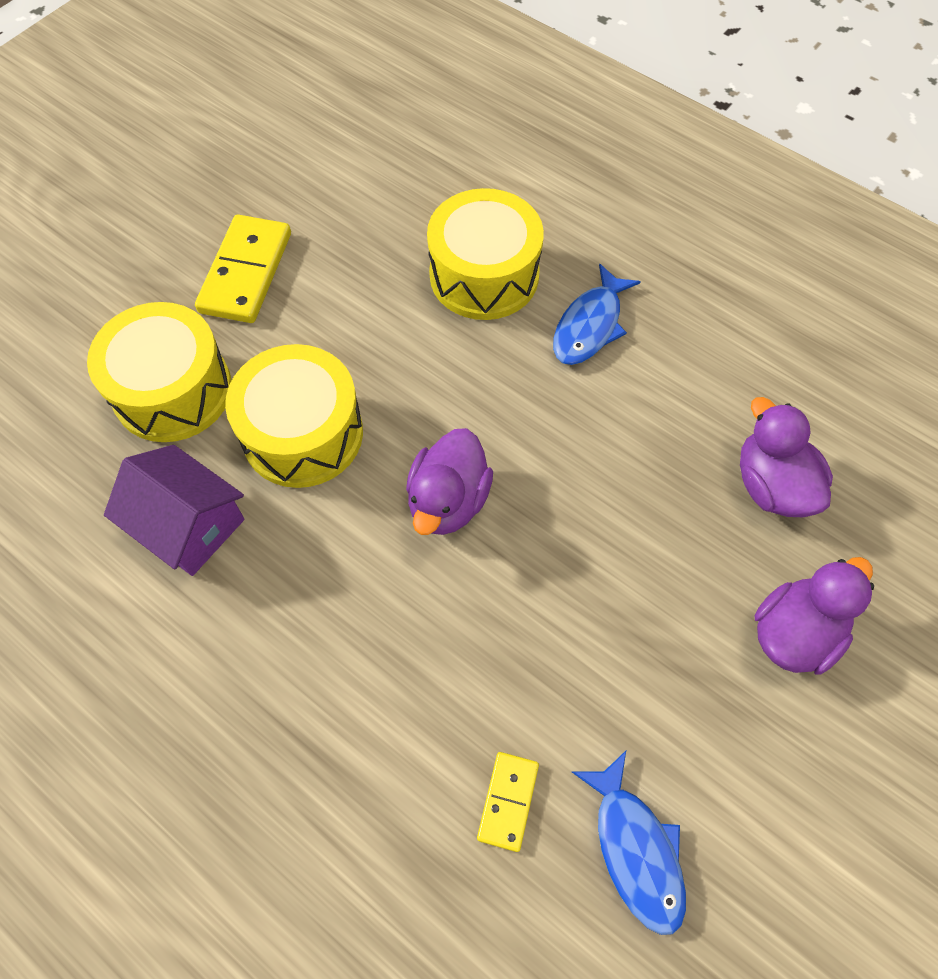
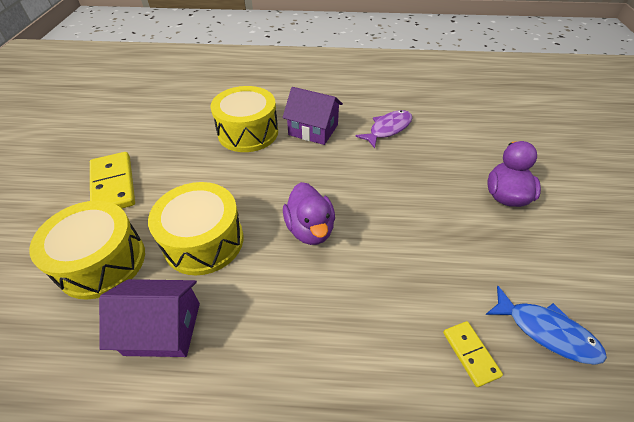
camera: 35 degrees left, 15 degrees down
blue fish [553,264,641,365] -> purple house [282,87,343,145]
purple duck [740,397,833,517] -> none
none -> purple fish [356,110,412,148]

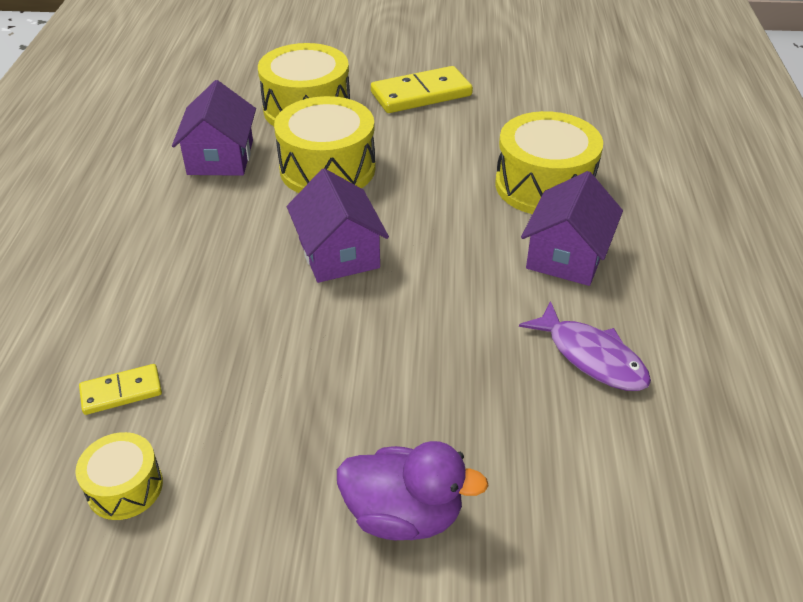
camera: 90 degrees right, 5 degrees down
purple duck [283,182,335,245] -> purple house [287,168,389,283]
blue fish [485,286,607,365] -> yellow drum [75,432,163,520]

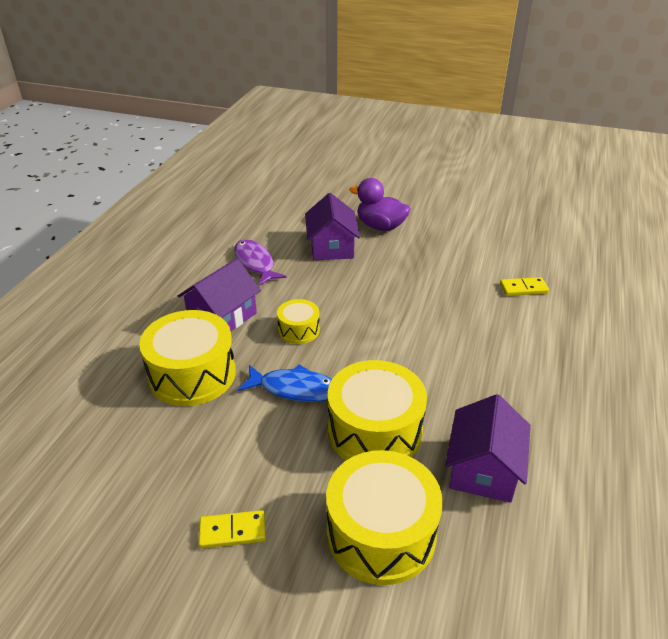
camera: 165 degrees left, 5 degrees down
yellow drum [75,432,163,520] -> yellow drum moved to [277,299,320,344]
purple house [287,168,389,283] -> purple house moved to [305,193,360,260]
yellow domino [371,66,473,113] -> yellow domino [198,510,266,548], size x0.55
none -> blue fish [238,364,332,402]

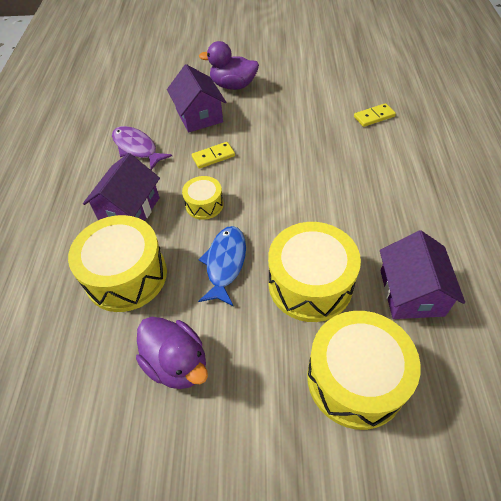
camera: 15 degrees left, 15 degrees up
yellow domino [198,510,266,548] -> yellow domino moved to [192,142,235,169]
blue fish [238,364,332,402] -> blue fish turned 75 degrees counterclockwise [198,226,246,306]
none -> purple duck [136,317,208,389]

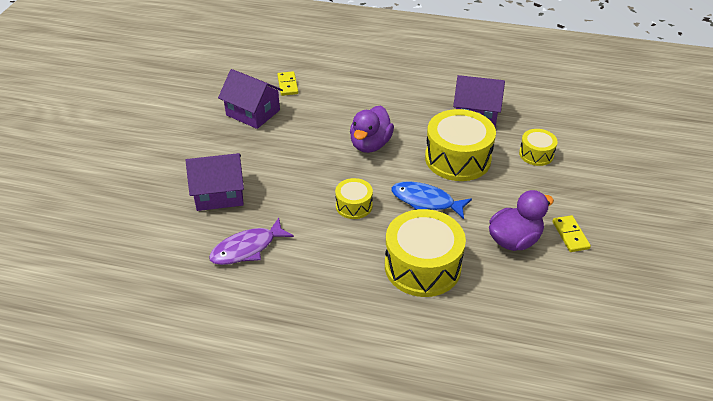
camera: 80 degrees left, 10 degrees down
purple house [83,153,160,221] -> purple house moved to [218,69,283,129]
yellow domino [192,142,235,169] -> yellow domino moved to [552,215,591,252]
purple duck [199,41,259,90] -> purple duck moved to [350,106,394,153]
yellow drum [307,311,421,430] -> yellow drum [519,129,558,166], size x0.52

